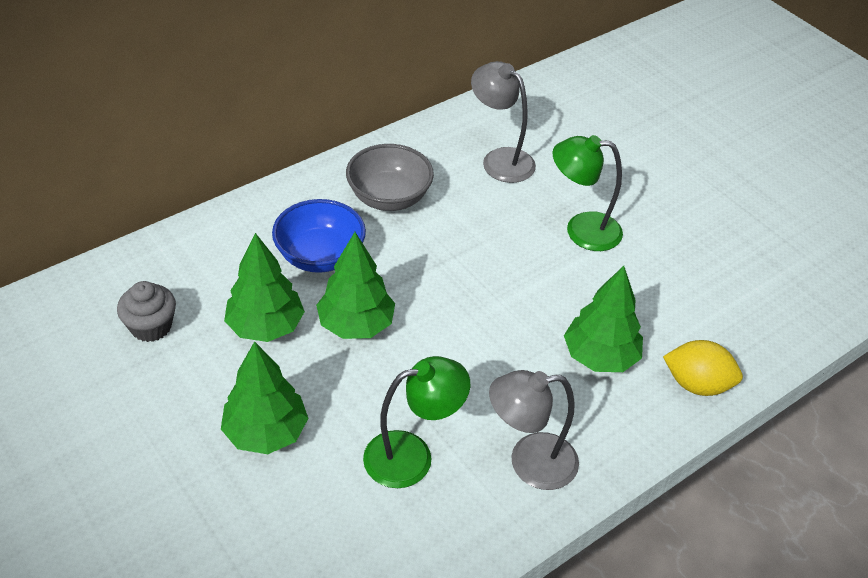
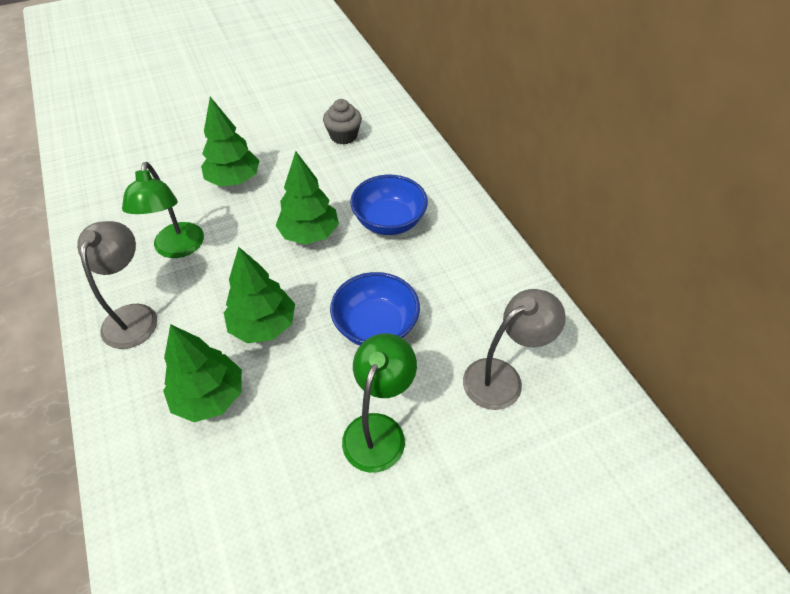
camera: 105 degrees right, 5 degrees up
green tree [224,233,305,342] -> green tree moved to [224,247,295,343]
grey bowl [346,144,434,211] -> none
yellow lemon [663,340,743,396] -> none
none -> blue bowl [330,272,420,346]

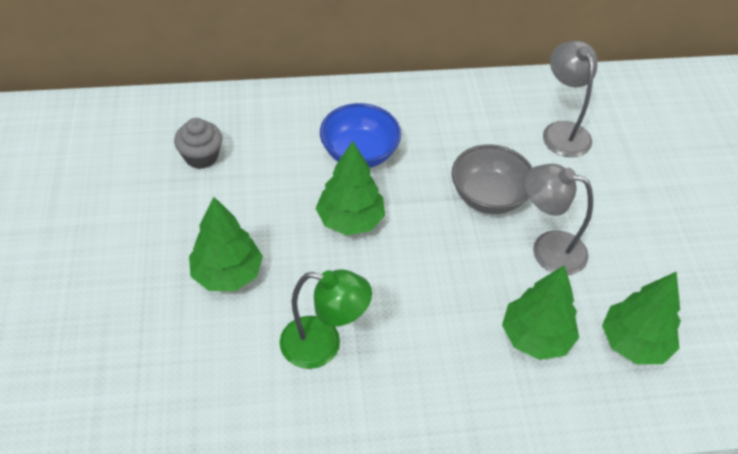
camera: 75 degrees left, 0 degrees up
grey lamp [77,221,157,349] -> grey lamp moved to [525,164,593,275]
green tree [224,247,295,343] -> green tree moved to [602,271,681,364]
blue bowl [330,272,420,346] -> grey bowl [452,144,533,214]
green lamp [342,333,417,473] -> none

